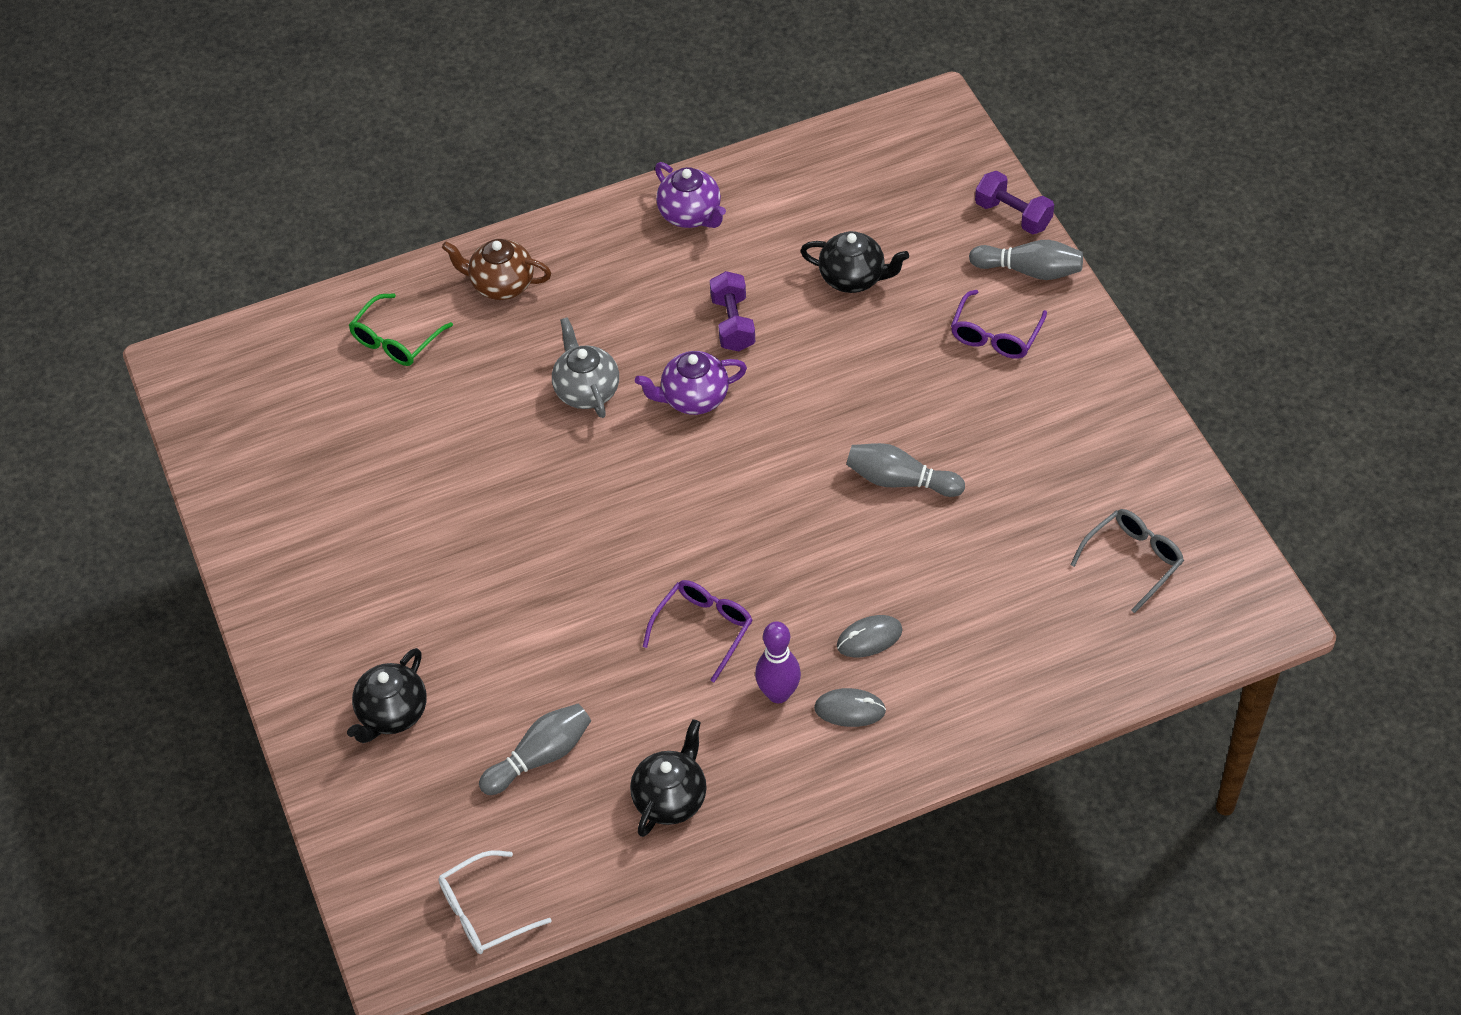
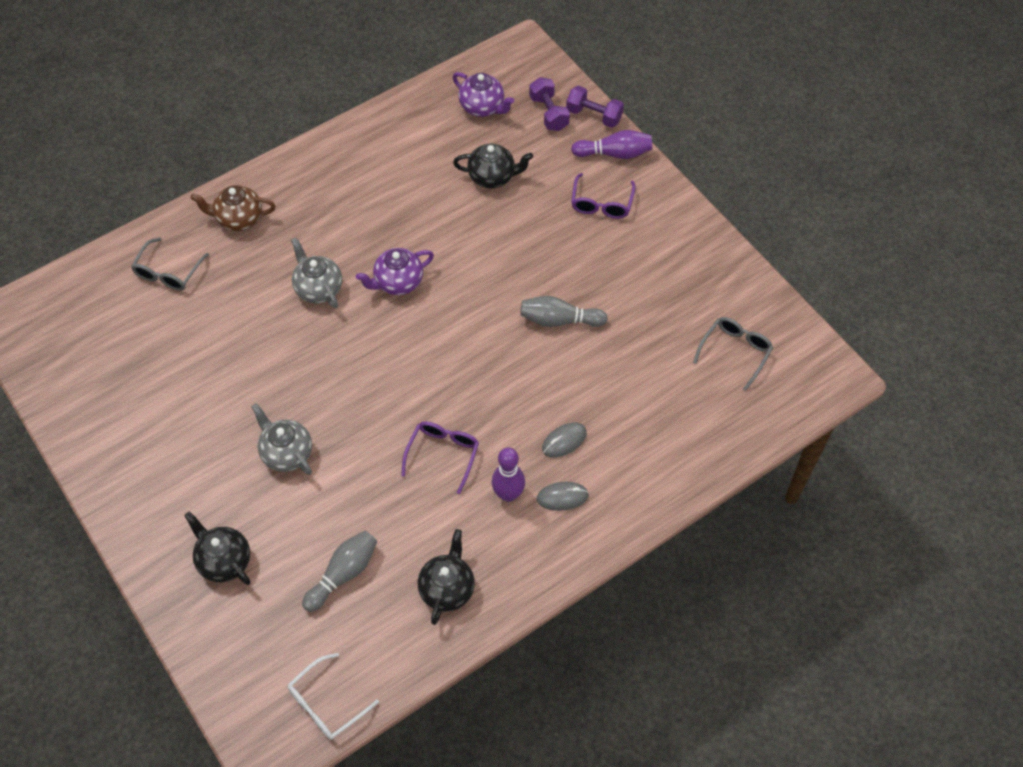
camera: 15 degrees left, 5 degrees up
black teapot [347,648,427,743] -> black teapot turned 120 degrees clockwise [184,511,251,585]
green glasses [349,293,453,366] -> grey glasses [131,237,209,291]
purple teapot [655,162,726,228] -> purple teapot moved to [452,72,514,117]
purple dumbbell [710,271,755,352] -> purple dumbbell moved to [529,77,570,131]
grey bowling pin [969,240,1083,280] -> purple bowling pin [571,130,652,159]
none -> grey teapot [251,403,312,475]

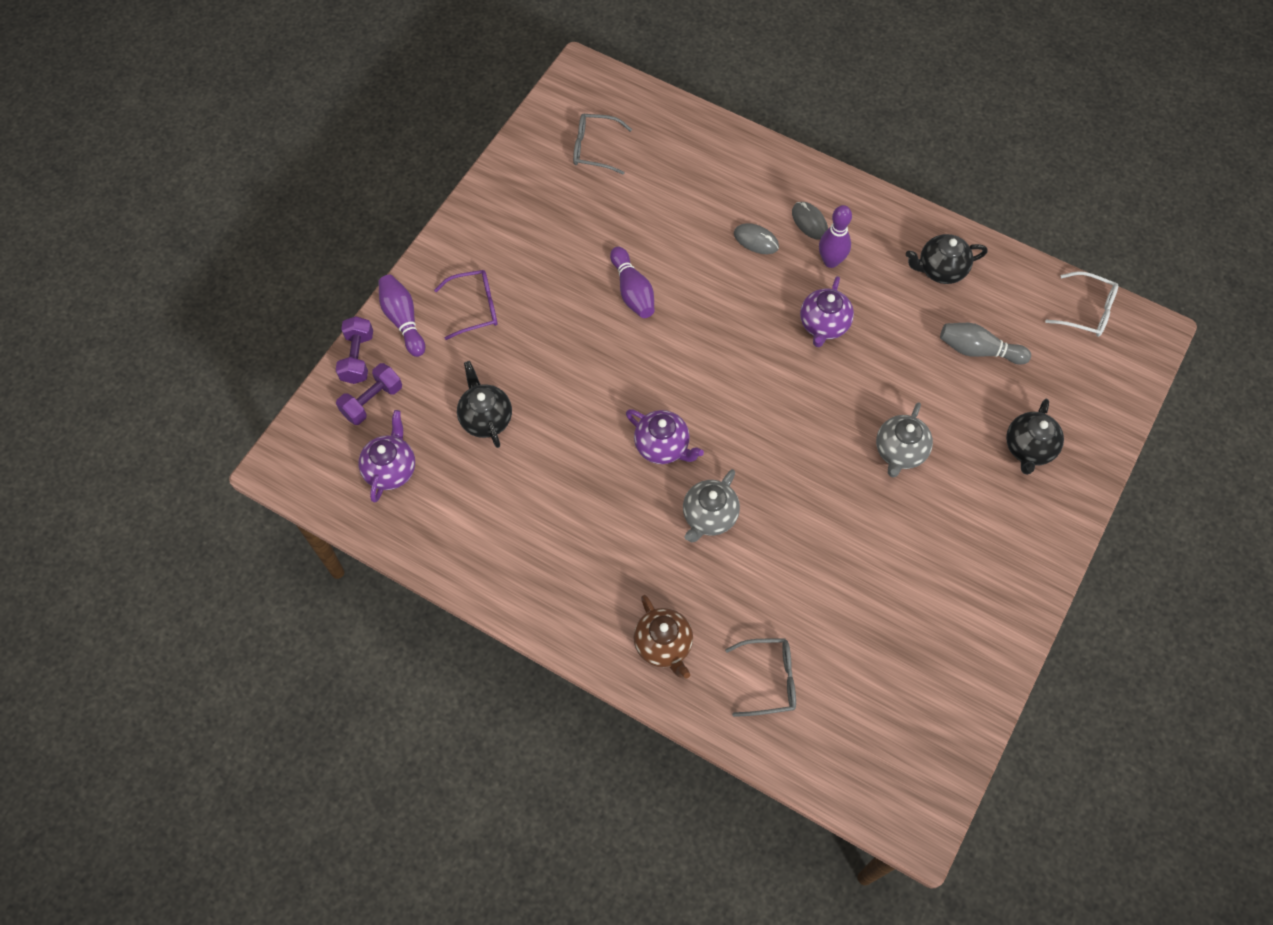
camera: 115 degrees left, 5 degrees up
purple glasses [401,421,479,494] -> purple teapot [800,276,854,347]
grey bowling pin [520,296,608,327] -> purple bowling pin [610,247,655,318]

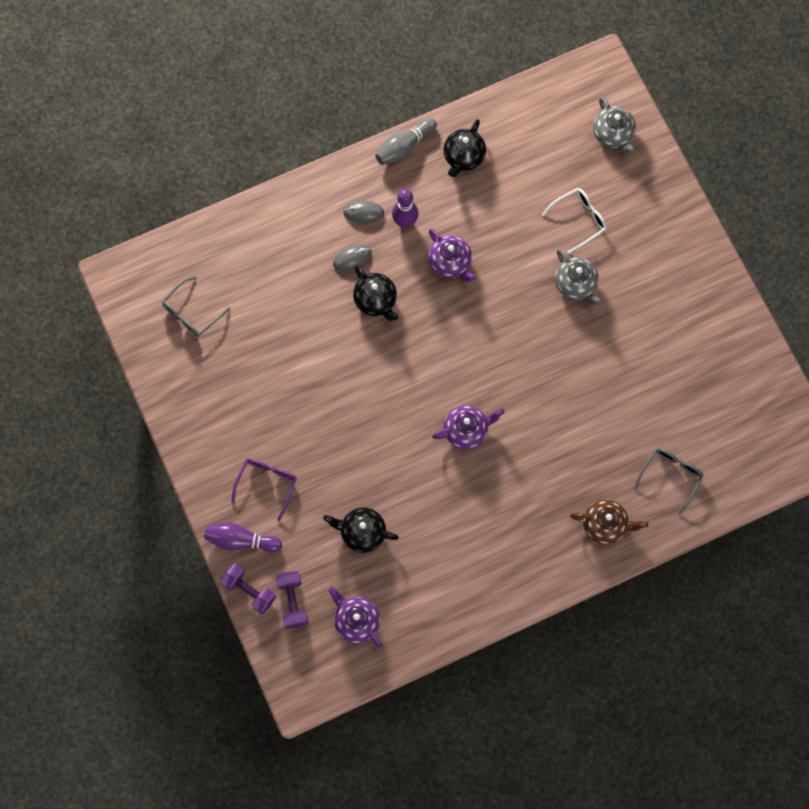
camera: 55 degrees left, 10 degrees up
purple bowling pin [610,247,655,318] -> none
grey teapot [683,469,740,542] -> grey teapot moved to [593,97,636,155]
grey bowling pin [940,323,1031,364] -> grey bowling pin moved to [375,118,437,165]
black teapot [1006,399,1064,475] -> black teapot moved to [353,266,398,321]
white glasses [1045,271,1118,337] -> white glasses moved to [542,188,607,254]

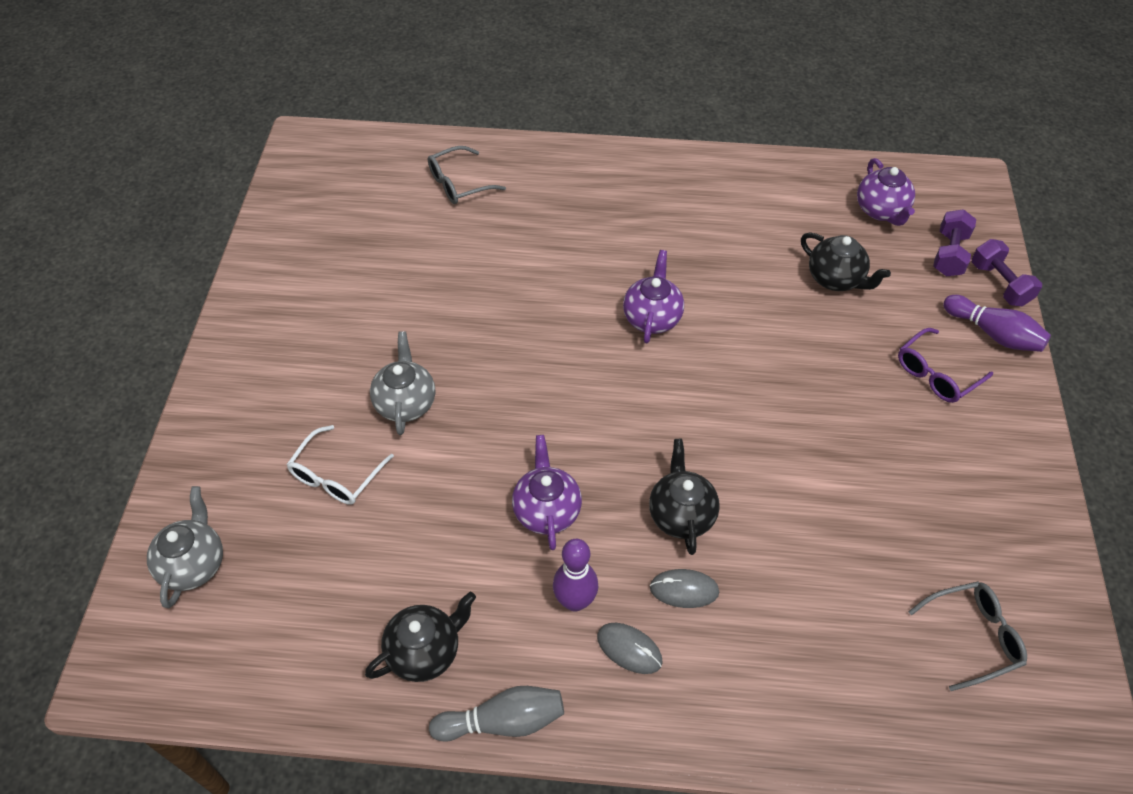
camera: 150 degrees left, 20 degrees down
purple teapot [432,405,504,449] -> purple teapot turned 90 degrees clockwise [623,250,684,343]
white glasses [542,188,607,254] -> white glasses turned 60 degrees counterclockwise [286,425,394,505]
brown teapot [570,499,648,545] -> none

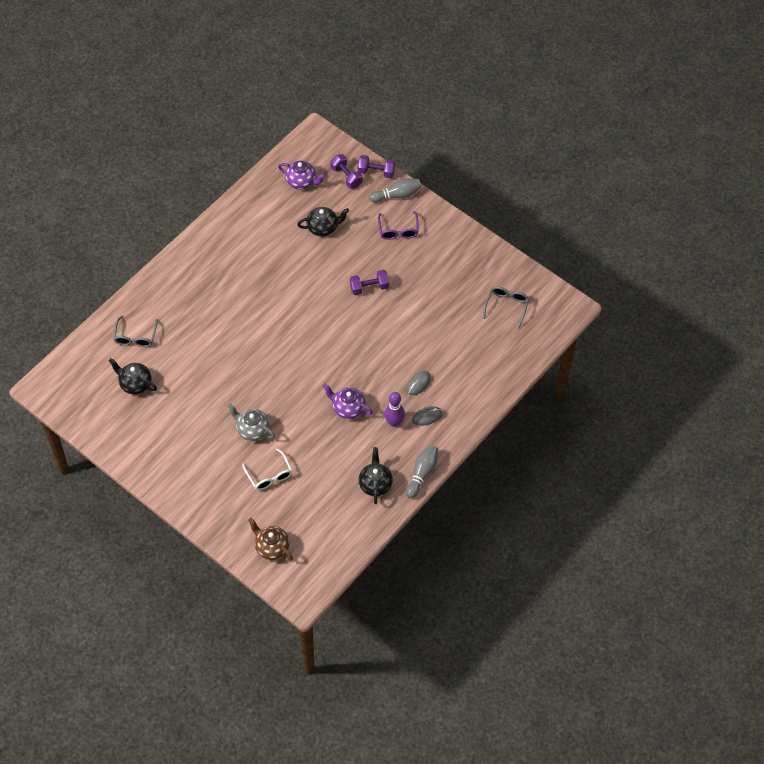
camera: 55 degrees left, 5 degrees up
grey teapot [147,486,223,608] -> brown teapot [248,518,293,561]
purple teapot [623,250,684,343] -> none
black teapot [649,439,720,555] -> black teapot moved to [109,358,157,395]
purple bowling pin [943,295,1051,352] -> grey bowling pin [369,178,422,203]
none -> purple dumbbell [350,270,389,295]

